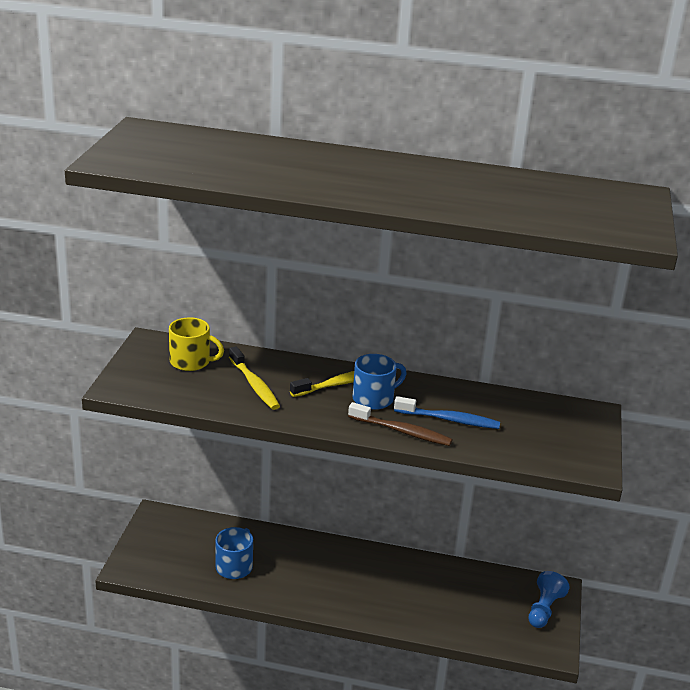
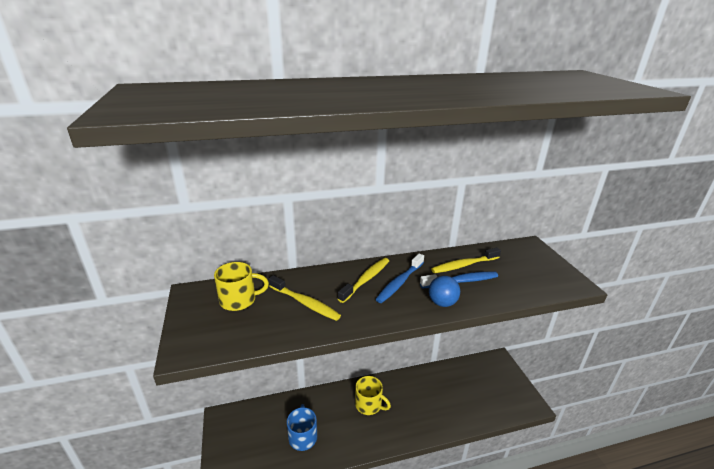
camera: 25 degrees left, 0 degrees up
brown toothbrush [348,402,453,446] -> blue ball [429,276,460,307]
blue mug [353,354,406,410] -> blue toothbrush [376,253,424,303]
blue pawn [528,571,570,628] -> none
none -> yellow mug [355,376,391,415]
none -> yellow toothbrush [431,248,501,273]

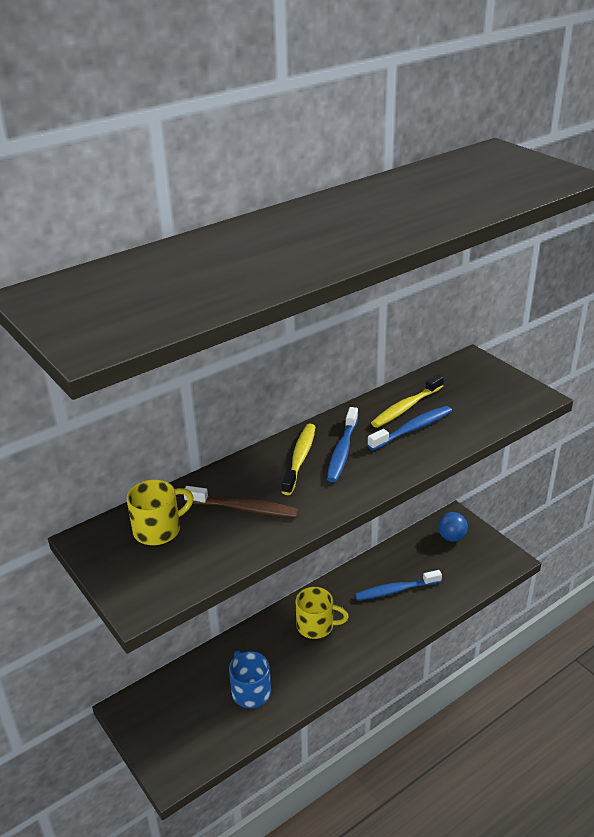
camera: 20 degrees left, 5 degrees up
yellow toothbrush [268,275,341,321] -> brown toothbrush [184,486,299,518]
blue ball [429,276,460,307] -> blue ball moved to [438,512,468,542]
none -> blue toothbrush [355,570,442,601]

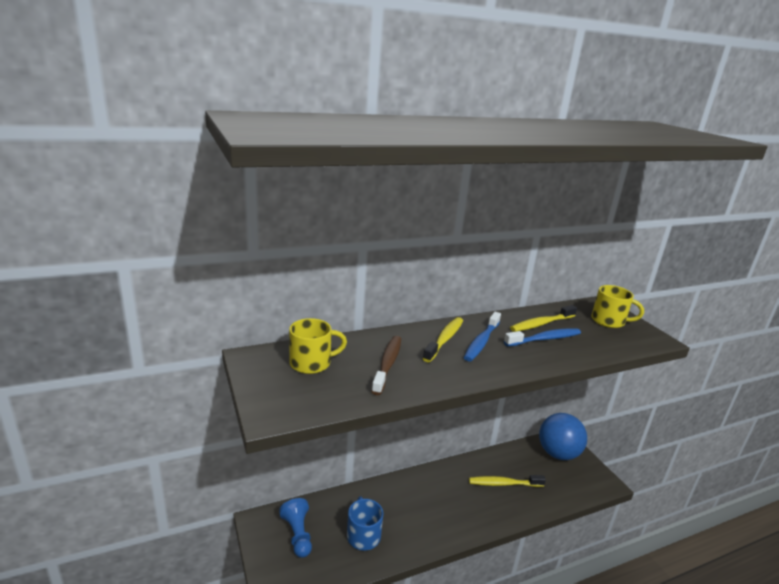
camera: 10 degrees right, 10 degrees down
brown toothbrush [184,486,299,518] -> brown toothbrush turned 105 degrees counterclockwise [371,336,401,395]
yellow mug [296,587,349,639] -> yellow mug moved to [591,285,644,328]
blue toothbrush [355,570,442,601] -> yellow toothbrush [469,475,546,487]
blue ball [438,512,468,542] -> blue ball [539,413,587,460], size x1.87
none -> blue pawn [279,498,312,558]

